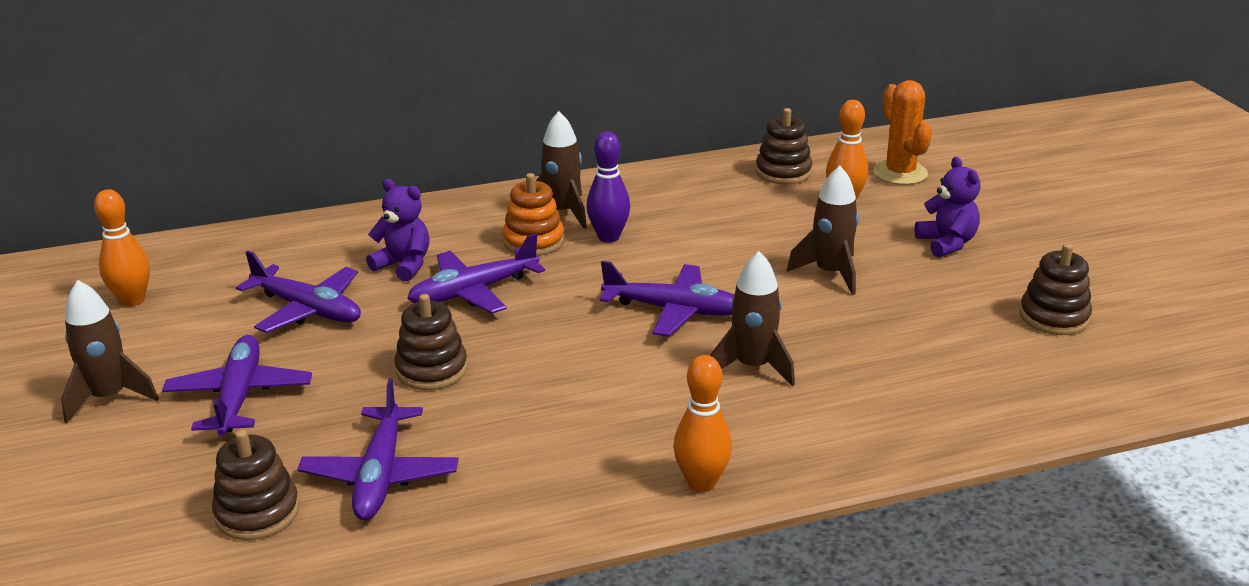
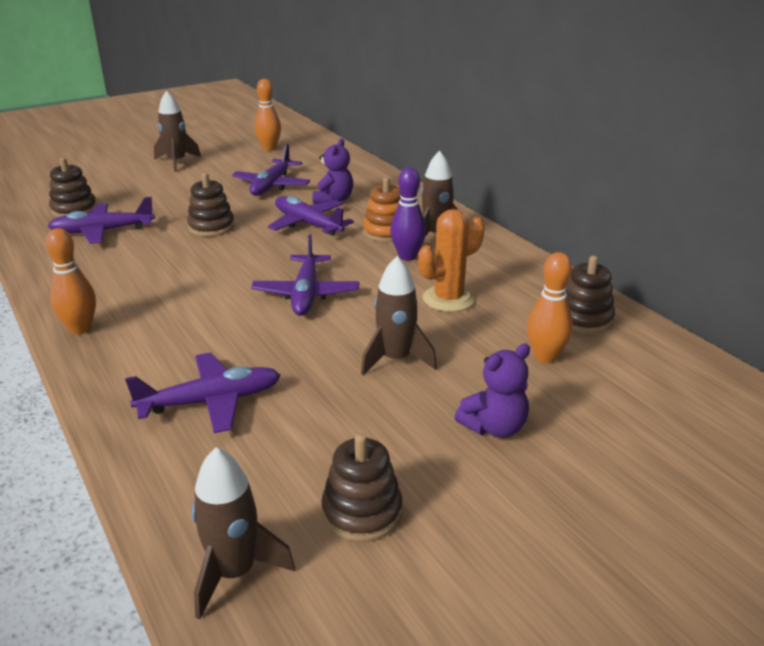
camera: 75 degrees right, 0 degrees up
purple plane [162,335,312,436] -> purple plane moved to [125,353,281,433]
brown rocket [710,251,795,387] -> brown rocket moved to [192,447,295,620]
orange cactus [873,80,932,185] -> orange cactus moved to [418,209,485,312]

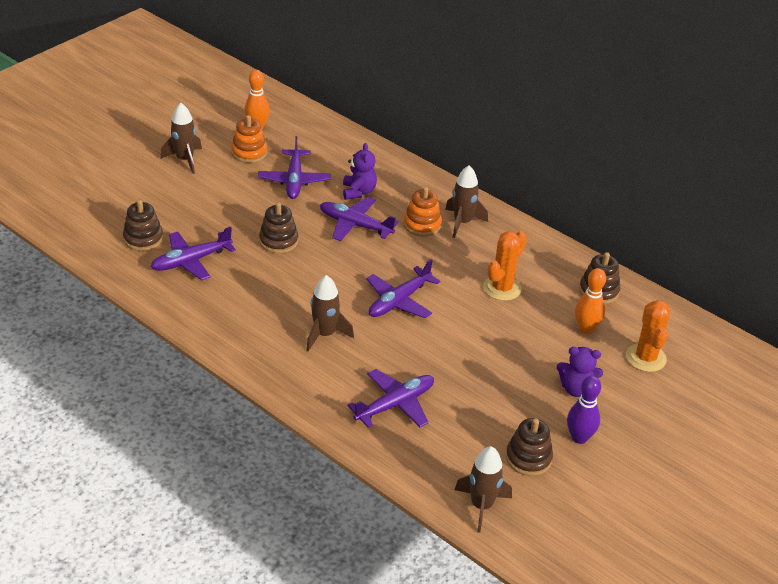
camera: 20 degrees left, 10 degrees up
orange bowling pin [45,228,96,335] -> none
purple plane [251,235,359,316] -> purple plane turned 60 degrees clockwise [366,259,440,318]
brown rocket [361,256,437,375] -> brown rocket moved to [306,275,354,351]
purple bowling pin [390,167,426,261] -> purple bowling pin moved to [567,376,601,444]
purple teddy bear [454,344,530,438] -> purple teddy bear turned 60 degrees clockwise [557,347,603,397]
none -> orange stacking toy [231,115,267,163]
none -> orange cactus [626,300,671,372]

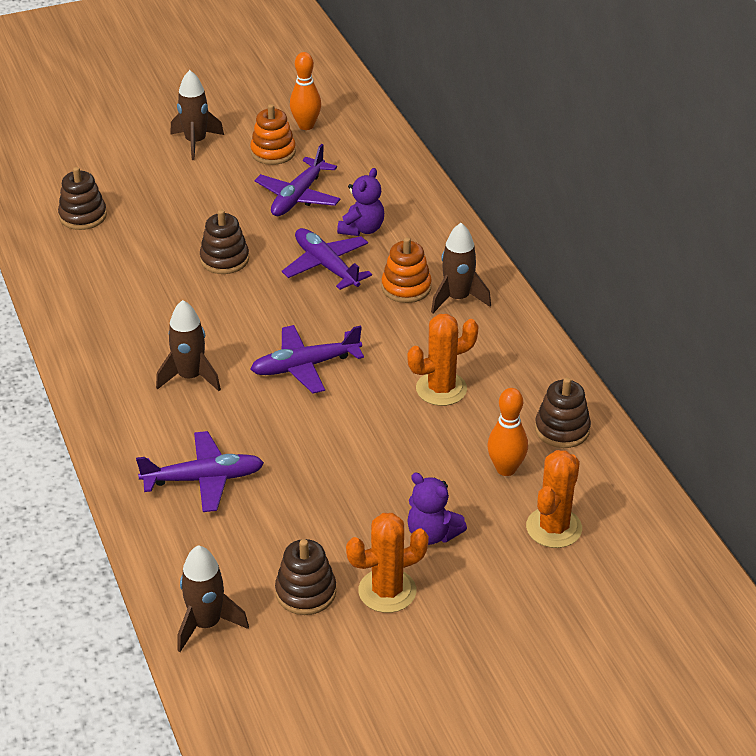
camera: 30 degrees right, 0 degrees up
purple plane [151,227,236,280] -> none
purple bowling pin [567,376,601,444] -> orange cactus [346,513,429,613]

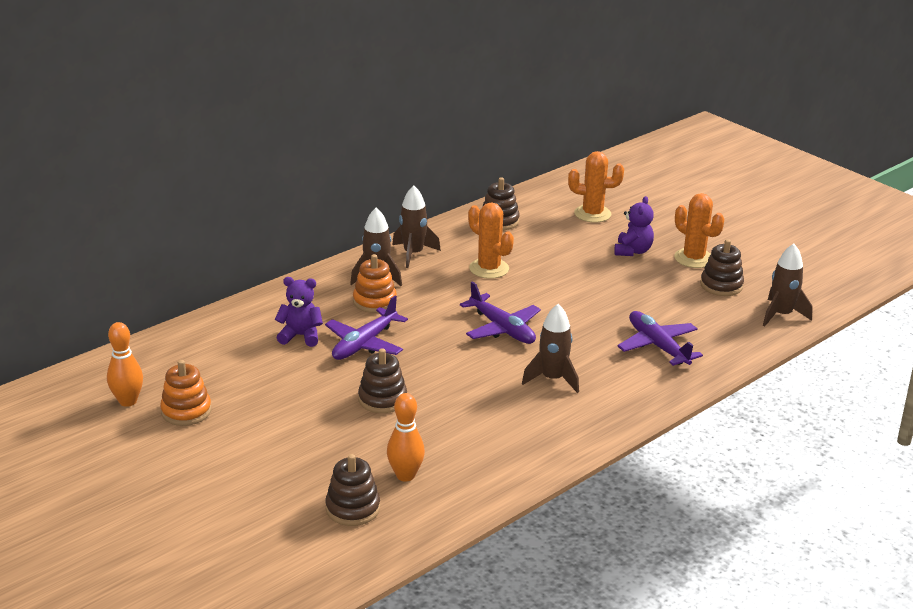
camera: 110 degrees left, 10 degrees down
brown rocket [170,70,224,160] -> brown rocket moved to [392,185,441,268]
purple plane [255,144,341,216] -> none
orange bowling pin [487,388,528,476] -> orange bowling pin moved to [387,393,425,482]

